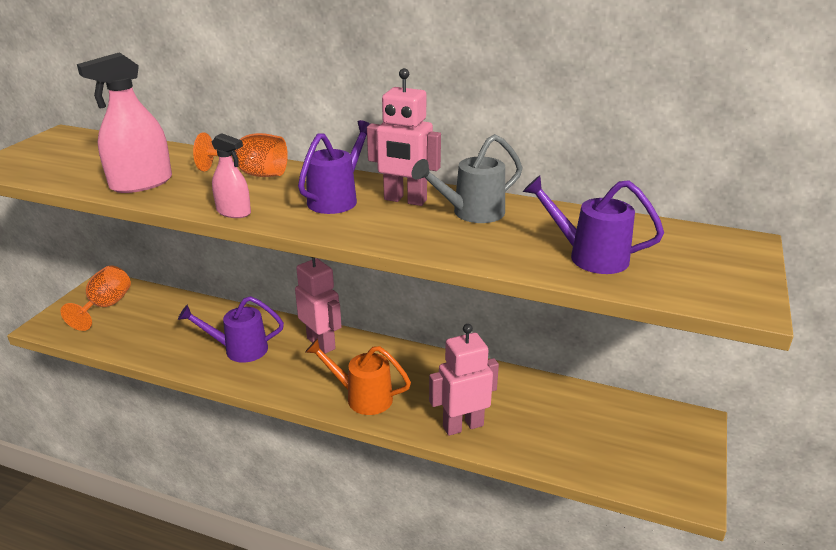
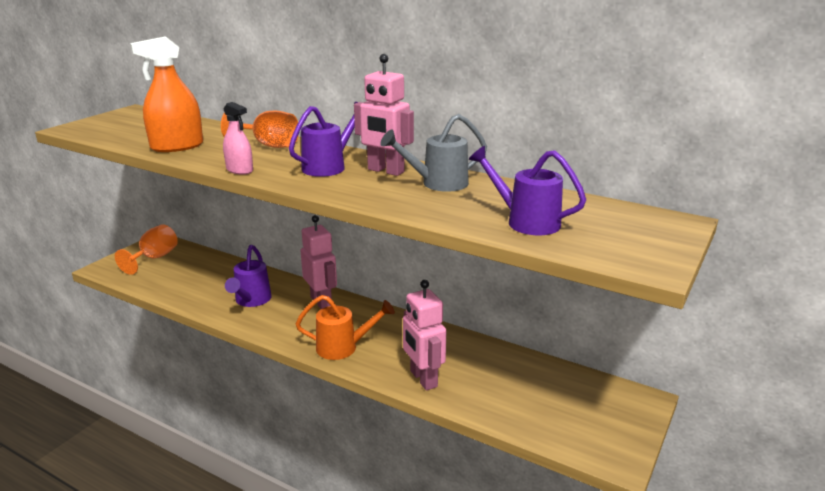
camera: 10 degrees right, 5 degrees down
pink spray bottle [77,52,172,193] -> orange spray bottle [130,36,203,152]
purple watering can [178,296,284,363] -> purple watering can turned 90 degrees counterclockwise [225,245,272,307]
orange watering can [305,338,411,415] -> orange watering can turned 150 degrees clockwise [296,295,395,360]
pink robot [429,324,499,436] -> pink robot turned 105 degrees counterclockwise [403,280,446,390]

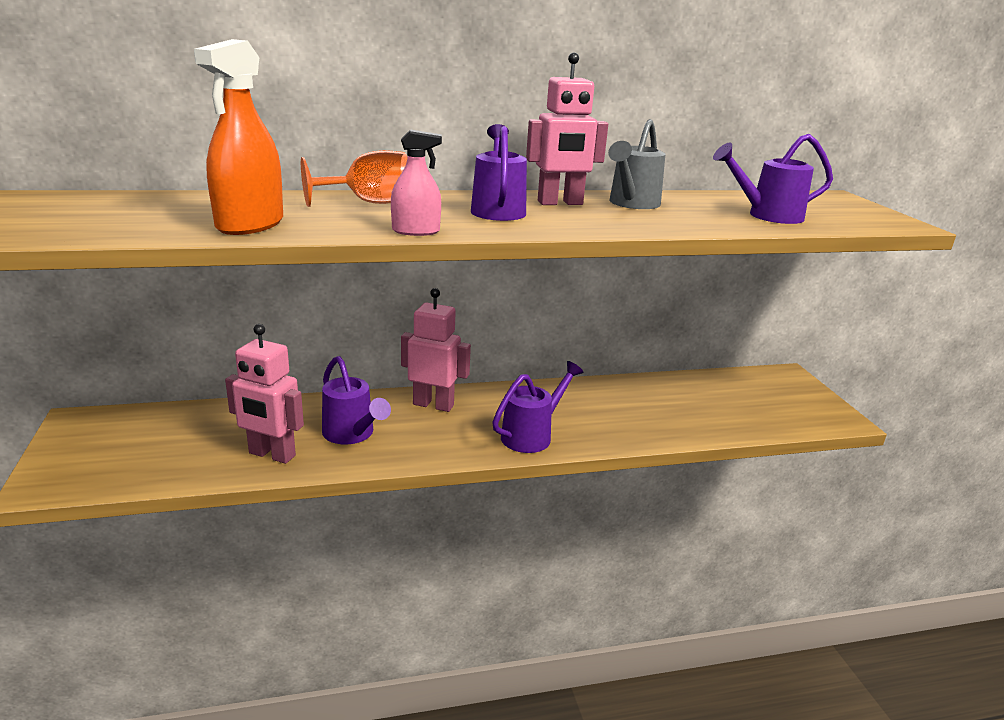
camera: 45 degrees left, 0 degrees up
orange goblet [115,224,178,275] -> none
orange watering can [296,295,395,360] -> purple watering can [492,361,584,453]
pink robot [403,280,446,390] -> pink robot moved to [225,324,304,464]

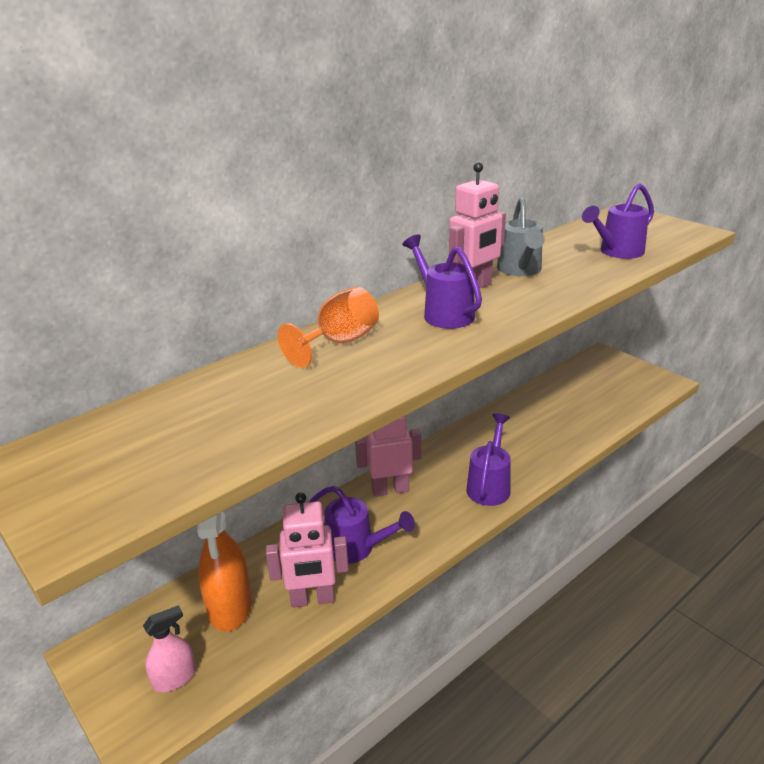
camera: 25 degrees left, 5 degrees up
orange spray bottle [194,39,283,235] -> orange spray bottle moved to [197,511,252,631]
pink spray bottle [391,129,442,236] -> pink spray bottle moved to [143,605,196,692]

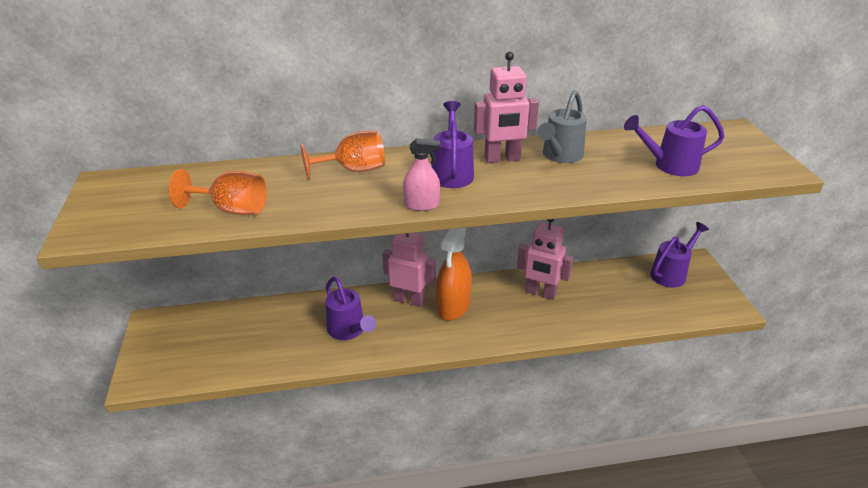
camera: 30 degrees right, 5 degrees up
pink spray bottle [143,605,196,692] -> pink spray bottle moved to [403,138,440,211]
orange spray bottle [197,511,252,631] -> orange spray bottle moved to [436,228,472,320]
pink robot [266,492,349,608] -> pink robot moved to [517,219,573,300]
purple watering can [466,413,511,506] -> purple watering can moved to [650,222,709,288]
none -> orange goblet [169,169,267,215]

